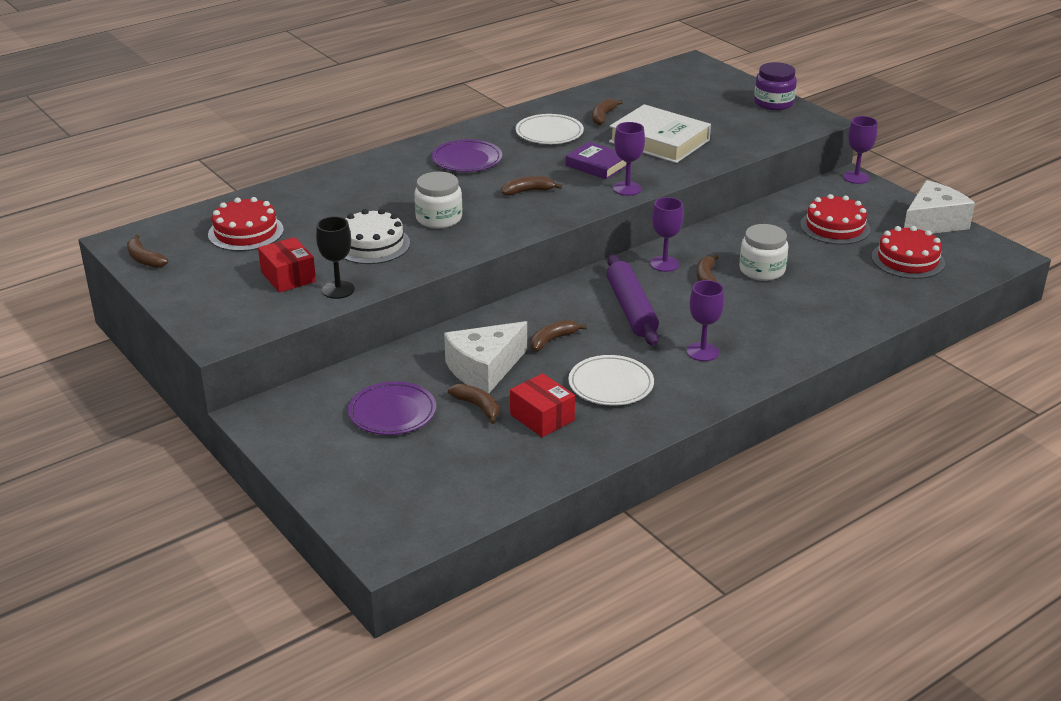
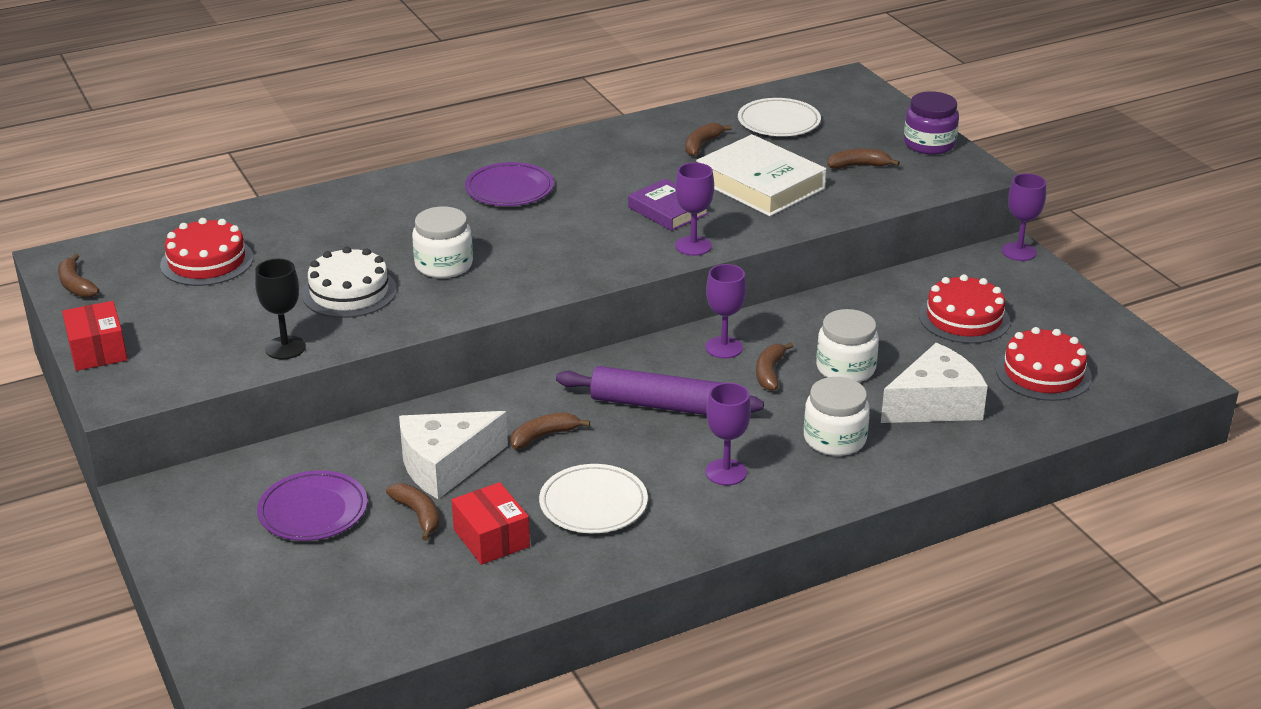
camera: 10 degrees right, 0 degrees up
red box [258,237,316,293] -> red box moved to [62,301,127,371]
brown banana [502,176,562,196] -> brown banana moved to [827,148,900,169]
white plate [515,114,584,144] -> white plate moved to [738,98,821,136]
purple rolling pin [607,254,659,346] -> purple rolling pin turned 75 degrees counterclockwise [556,366,764,415]
white cheese [904,180,975,234] -> white cheese moved to [881,343,988,423]
none -> white jar [804,377,870,456]

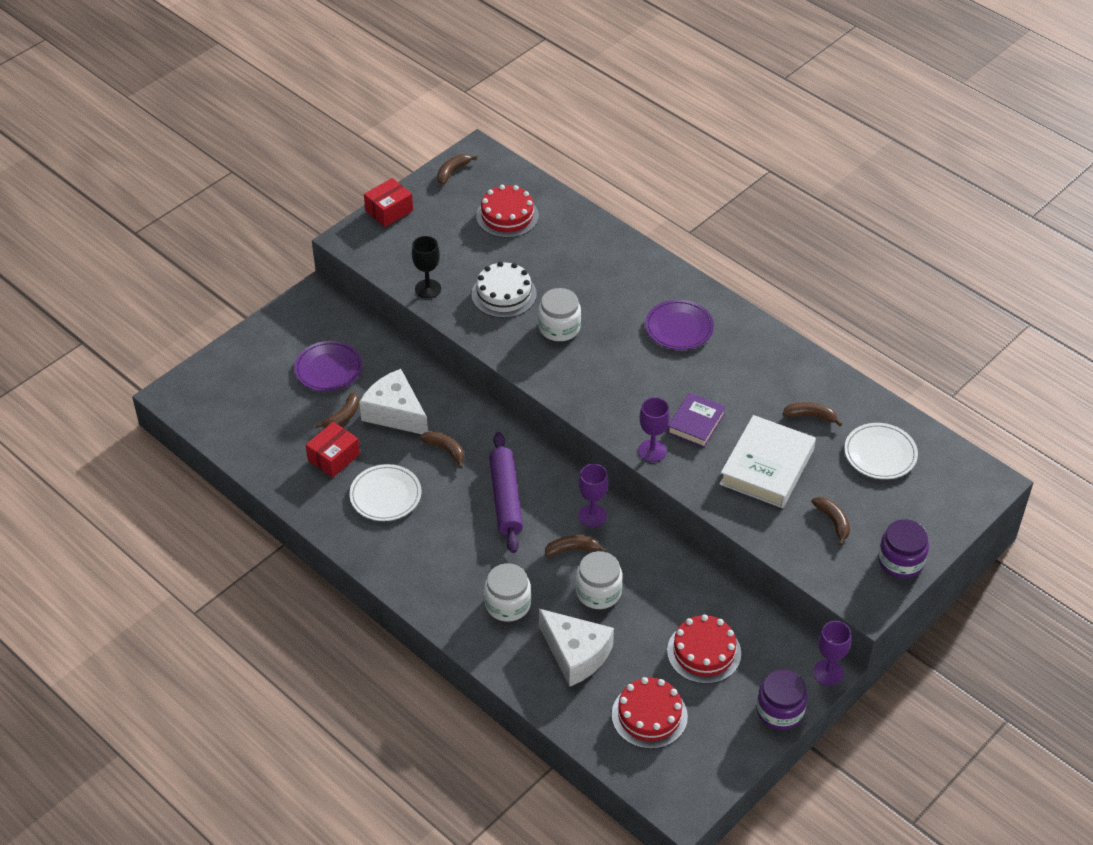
camera: 70 degrees right, 15 degrees up
purple goblet [706,383,751,485] -> none
none -> purple jar [756,669,807,730]

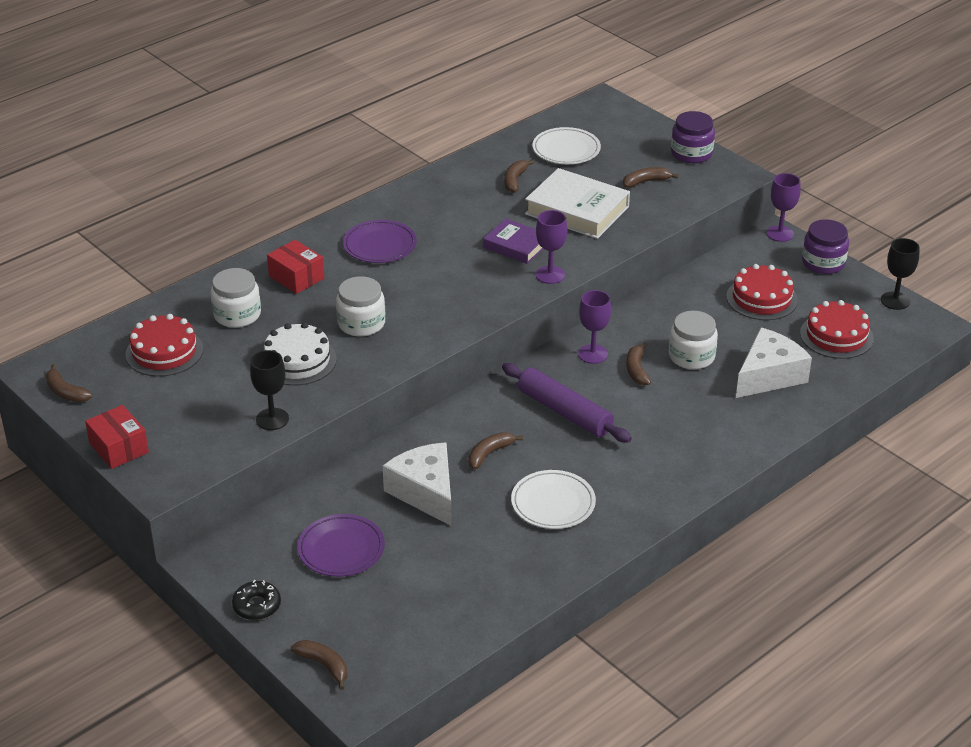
camera: 85 degrees left, 10 degrees down
red box [306,422,360,478] -> red box moved to [267,240,324,294]
brown banana [315,392,359,428] -> brown banana moved to [291,640,347,690]
white cheese [359,369,428,434] -> white cheese turned 105 degrees clockwise [383,442,452,526]
white jar [484,563,531,622] -> white jar moved to [211,268,261,328]
purple rolling pin [489,432,523,553] -> purple rolling pin turned 45 degrees clockwise [502,363,632,443]
none -> black donut [232,580,281,620]
none -> black goblet [881,238,920,310]

